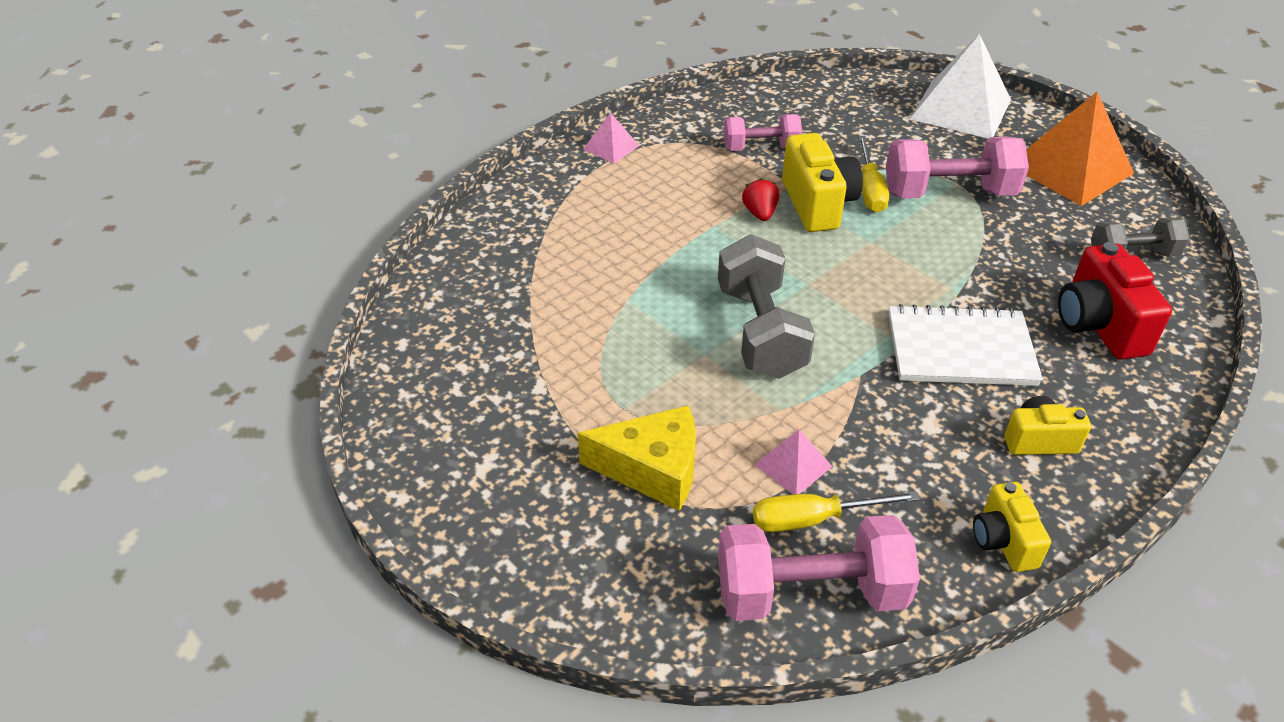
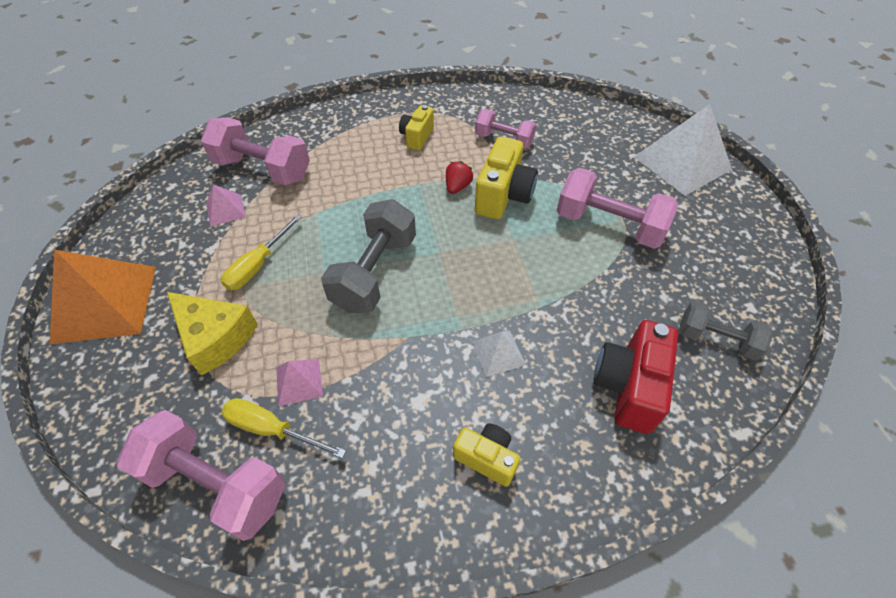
camera: 30 degrees right, 10 degrees up
pink pyramid [583,112,639,164] -> pink pyramid moved to [206,185,246,227]
yellow screwdriver [858,136,889,212] -> yellow screwdriver moved to [221,214,302,291]
white notebook [888,304,1043,386] -> white pyramid [472,331,526,377]
yellow camera [973,482,1051,572] -> yellow camera moved to [399,105,434,150]
orange pyramid [1026,92,1134,206] -> orange pyramid moved to [50,250,156,345]
none -> pink dumbbell [201,117,310,185]

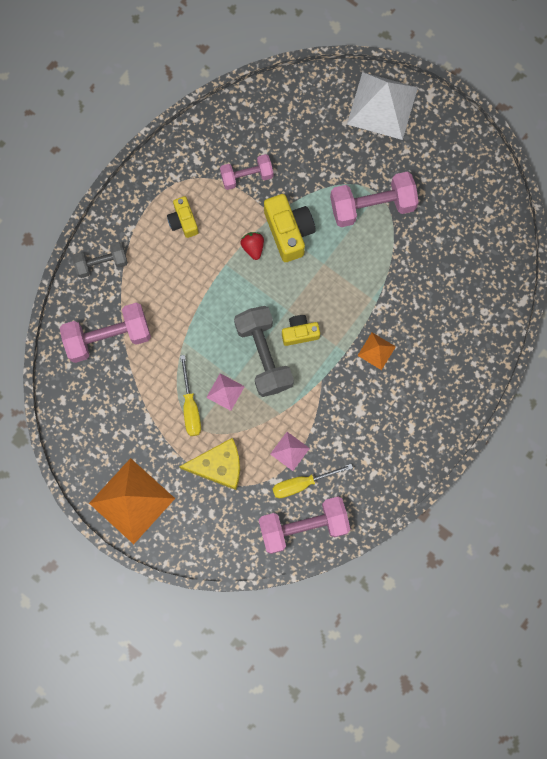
camera: 40 degrees left, 25 degrees up
pink pyramid [206,185,246,227] -> pink pyramid moved to [206,373,245,411]
yellow camera [453,424,520,487] -> yellow camera moved to [282,315,320,346]
white pyramid [472,331,526,377] -> orange pyramid [357,333,396,370]
red camera [594,320,678,434] -> none
grey dumbbell [680,301,773,360] -> grey dumbbell moved to [72,242,128,278]

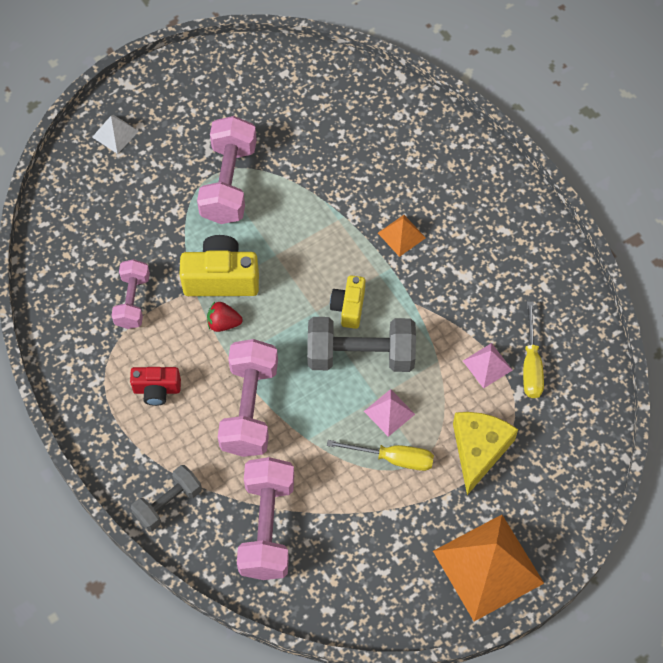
camera: 70 degrees left, 15 degrees down
grey dumbbell [72,242,128,278] -> grey dumbbell turned 45 degrees clockwise [131,465,202,531]
yellow camera [167,196,198,238] -> red camera [130,367,181,406]
pink dumbbell [259,497,350,554] -> pink dumbbell moved to [218,339,278,457]
white pyramid [347,72,418,140] -> white pyramid [92,115,139,154], size x0.47

